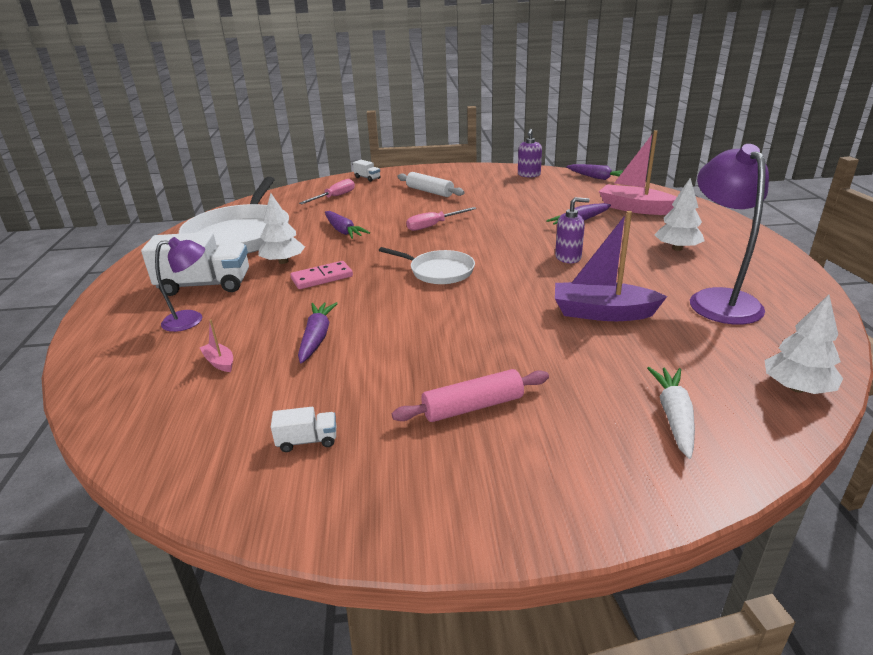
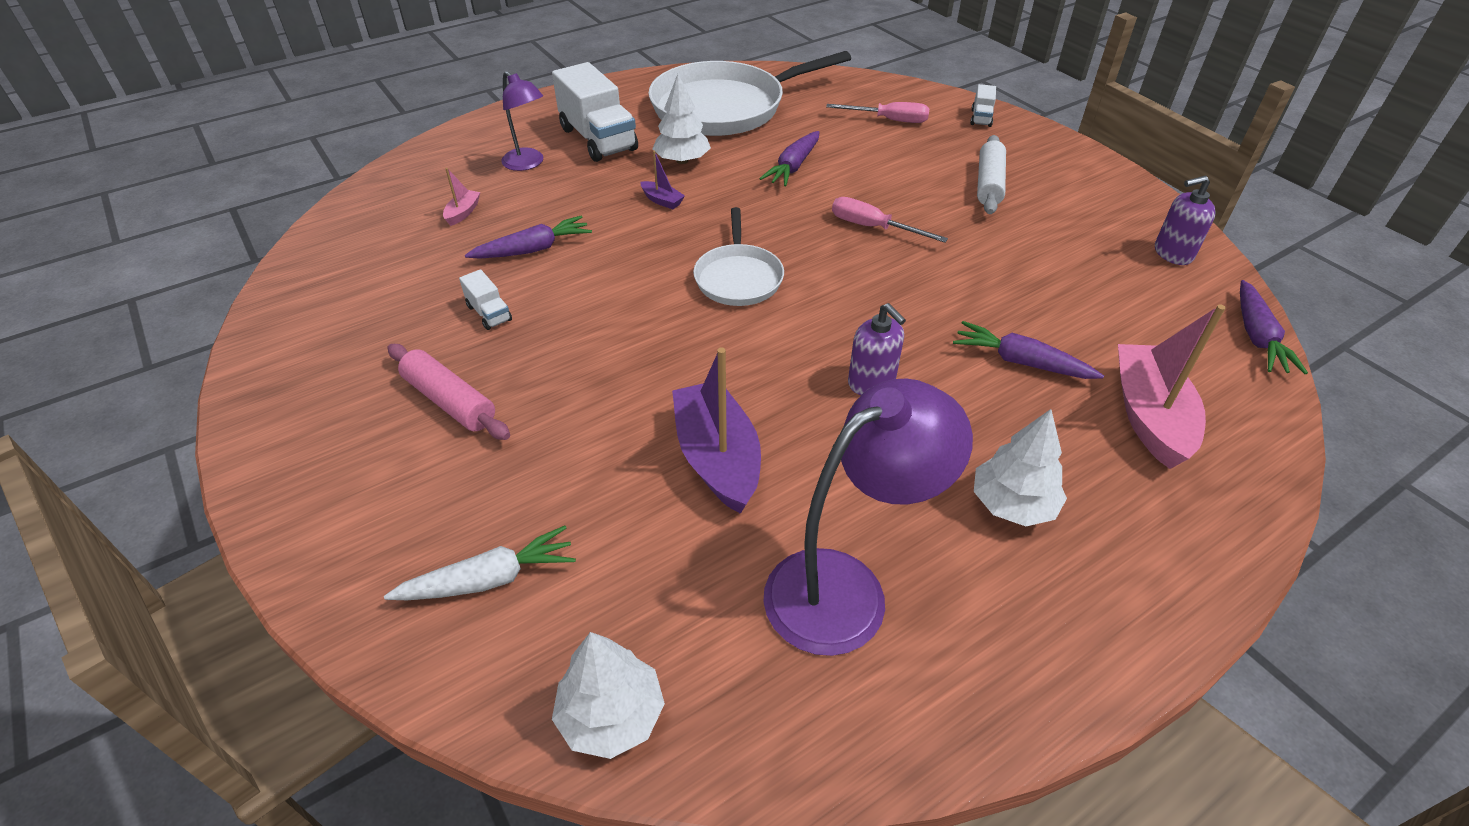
camera: 60 degrees right, 15 degrees up
white truck [271,407,336,452] -> white truck moved to [459,269,512,330]
pink domino [290,261,353,289] -> purple boat [641,150,685,209]

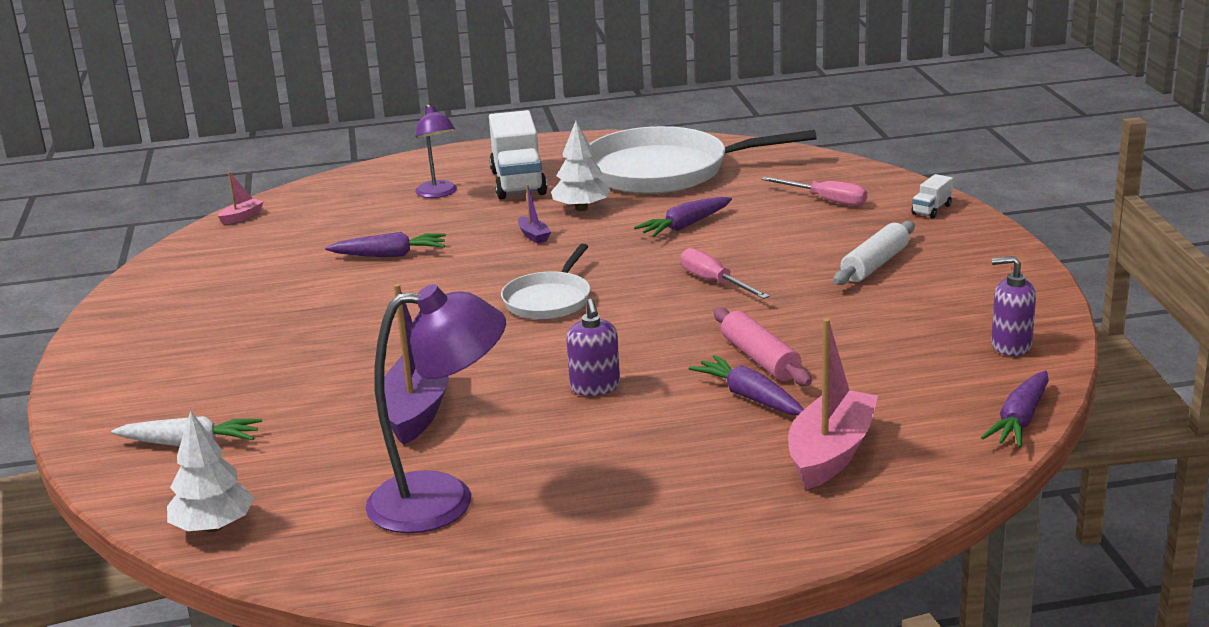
camera: 25 degrees right, 20 degrees down
pink rolling pin [388,344,510,440] -> pink rolling pin moved to [714,307,812,386]
pink boat [443,168,480,226] -> pink boat moved to [218,171,263,224]
white truck [459,269,512,330] -> none
white tree [974,409,1067,526] -> none

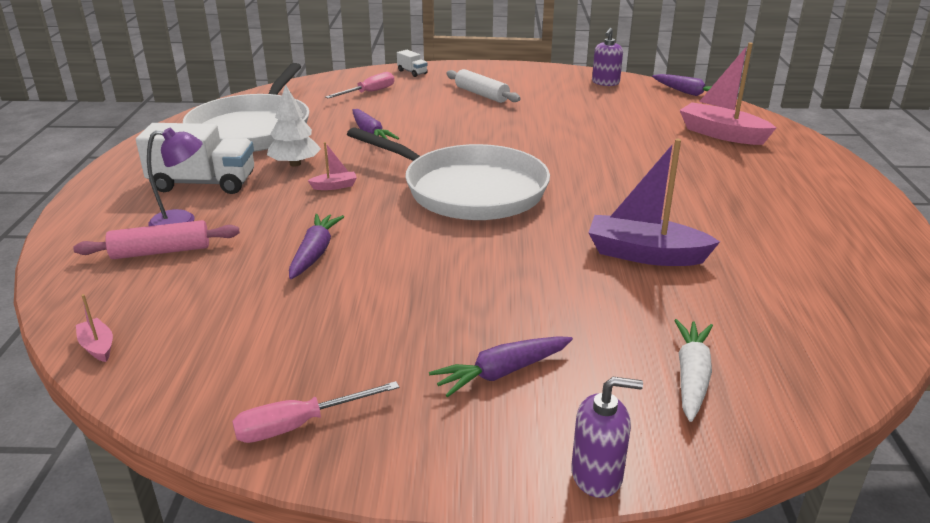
camera: 80 degrees left, 5 degrees up
white tree [167,411,254,532] -> none
purple lamp [365,284,506,533] -> none
white pan [501,244,590,319] -> white pan [347,127,550,220], size x1.91
purple boat [518,184,551,244] -> pink boat [308,142,357,190]
purple soap dispenser [566,299,620,396] -> purple soap dispenser moved to [571,377,643,498]
pink screwdriver [681,248,770,299] -> pink screwdriver moved to [232,381,399,443]
purple carrot [689,355,804,415] -> purple carrot moved to [429,336,573,397]
pink rolling pin [714,307,812,386] -> pink rolling pin moved to [73,220,240,259]

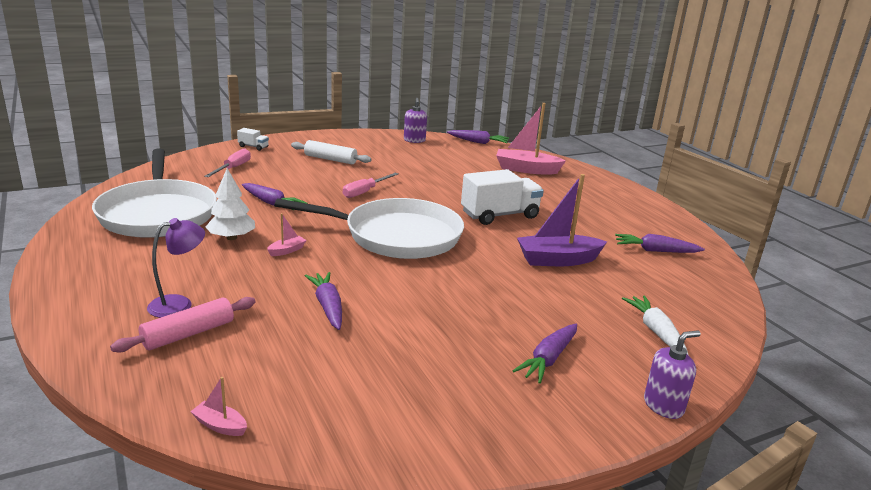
camera: 30 degrees left, 5 degrees down
white truck [136,123,254,194] -> white truck moved to [461,169,544,225]
pink screwdriver [232,381,399,443] -> pink screwdriver moved to [343,173,398,198]
none -> purple carrot [615,234,705,253]

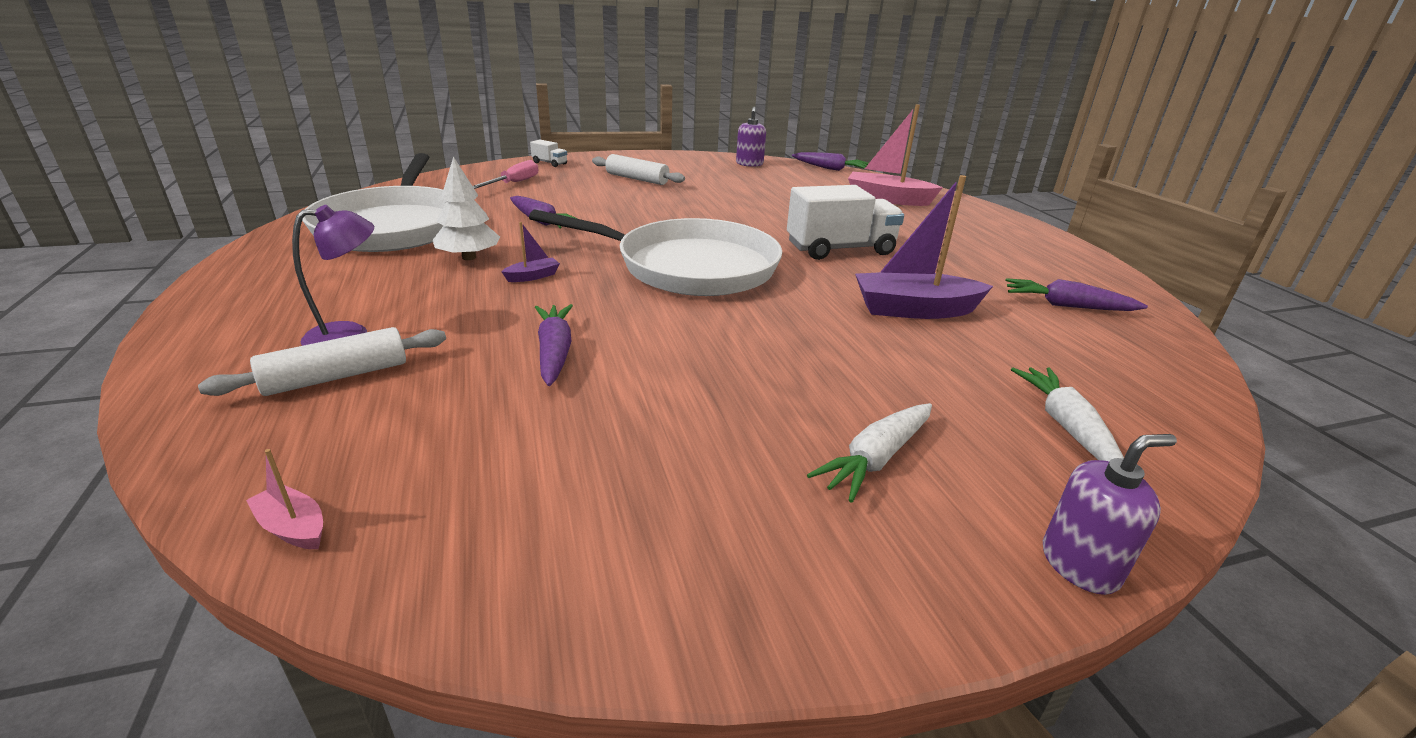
camera: 10 degrees right, 5 degrees up
pink rolling pin [110,297,256,353] -> white rolling pin [198,327,446,396]
pink boat [267,213,306,256] -> purple boat [501,222,560,282]
pink screwdriver [343,173,398,198] -> none
purple carrot [513,324,577,384] -> white carrot [807,403,932,503]

